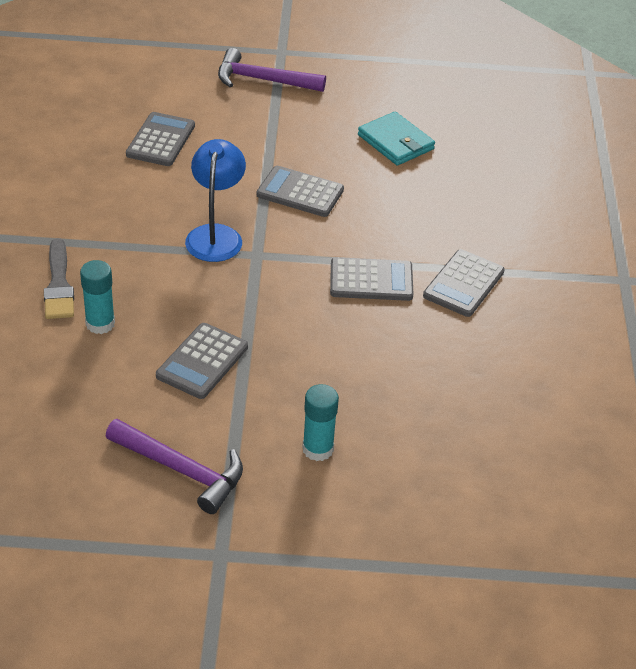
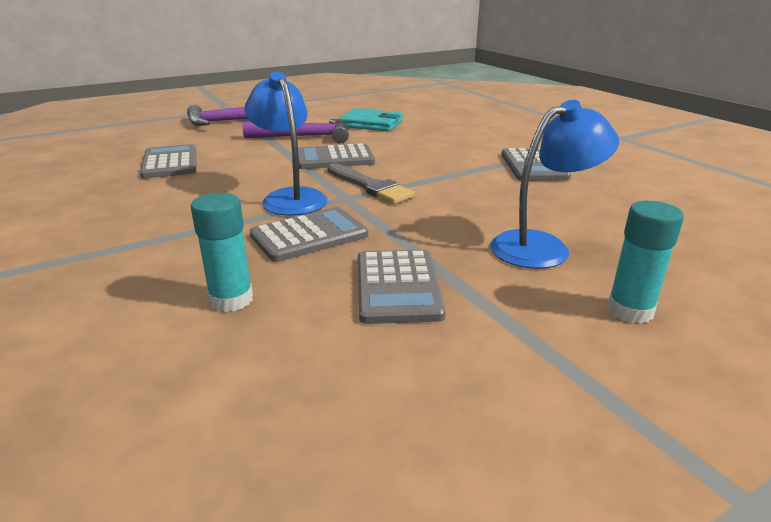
camera: 30 degrees left, 15 degrees down
grey brush [44,238,74,319] -> grey brush moved to [327,163,415,204]
purple hammer [106,419,243,514] -> purple hammer moved to [242,119,349,143]
grey calculator [330,257,414,301] -> grey calculator moved to [250,207,368,262]
none -> blue lamp [490,100,619,269]

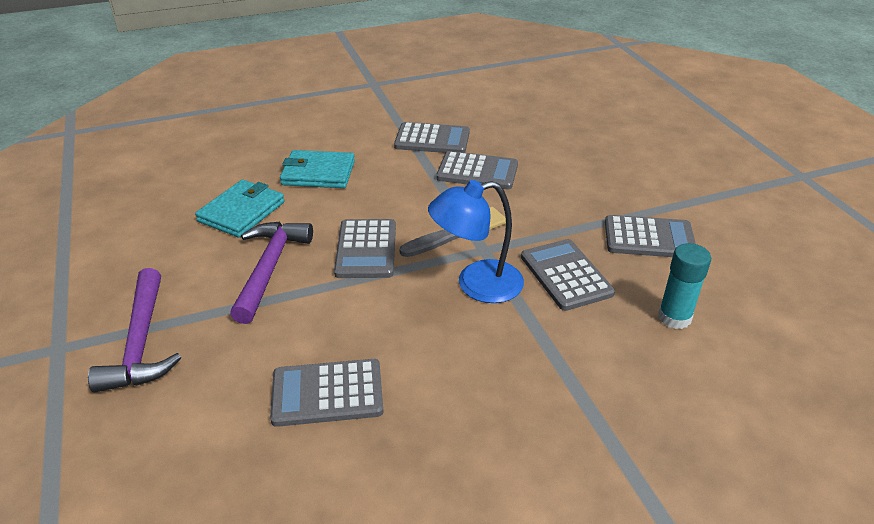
camera: 80 degrees left, 10 degrees up
blue lamp [490,100,619,269] -> none
turquoise glue stick [607,201,684,324] -> none
none -> turquoise wallet [280,150,355,188]
none -> grey calculator [436,151,518,189]

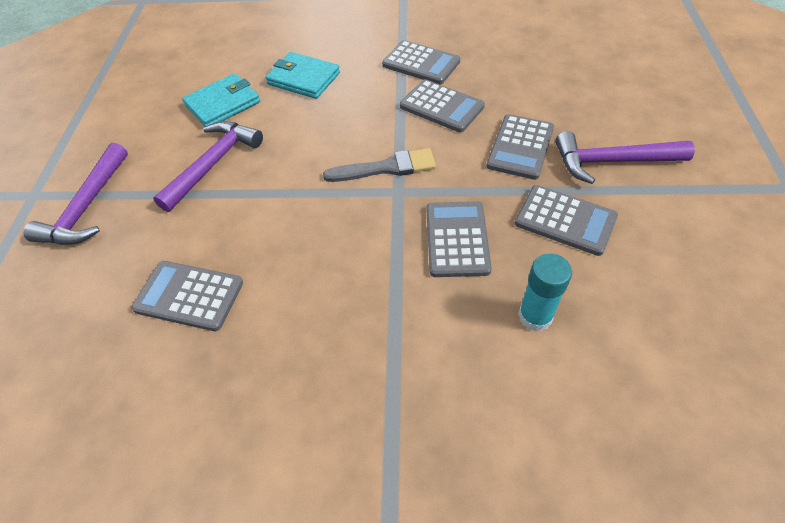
camera: 25 degrees right, 15 degrees up
grey calculator [334,219,396,278] -> grey calculator moved to [486,114,554,180]
blue lamp [428,180,524,303] -> none
none -> purple hammer [555,131,695,184]

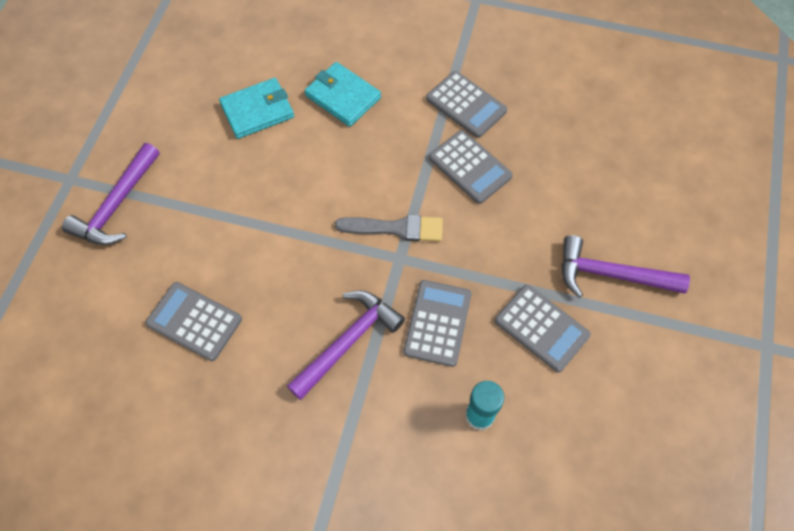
camera: 10 degrees right, 10 degrees up
purple hammer [153,121,263,212] -> purple hammer moved to [287,290,405,400]
grey calculator [486,114,554,180] -> none

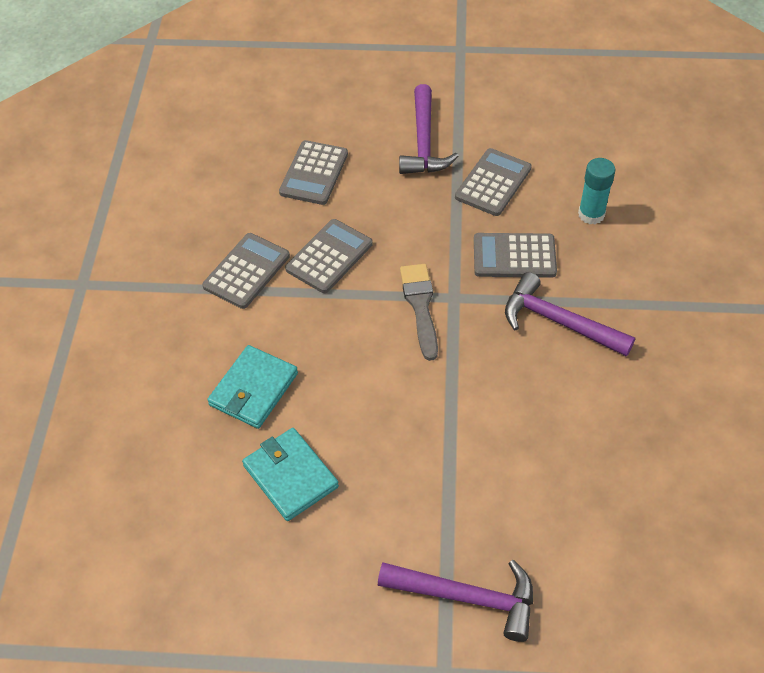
camera: 100 degrees left, 10 degrees down
grey calculator [146,282,242,361] -> grey calculator moved to [279,140,348,205]

